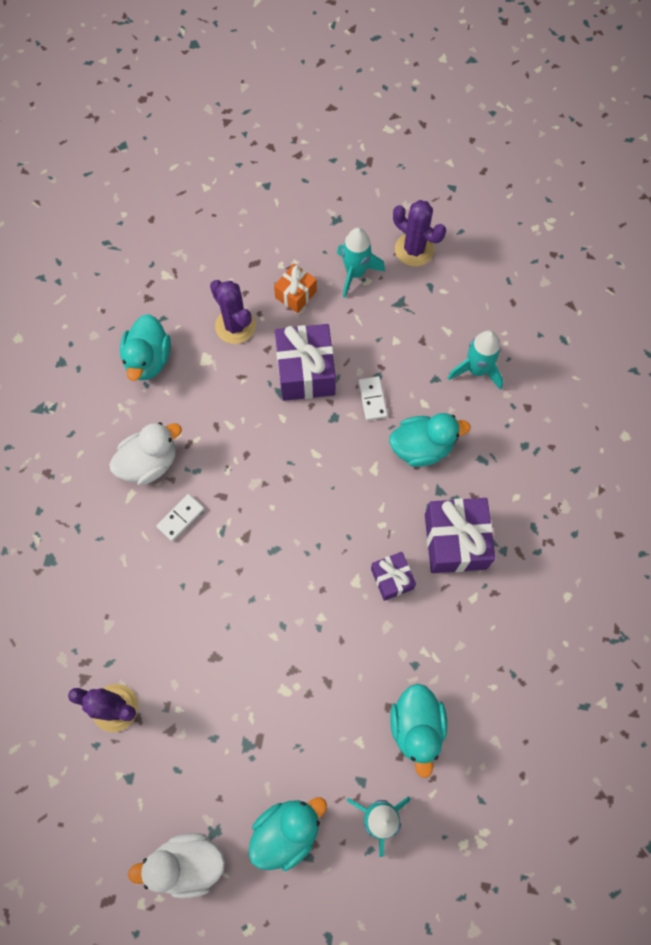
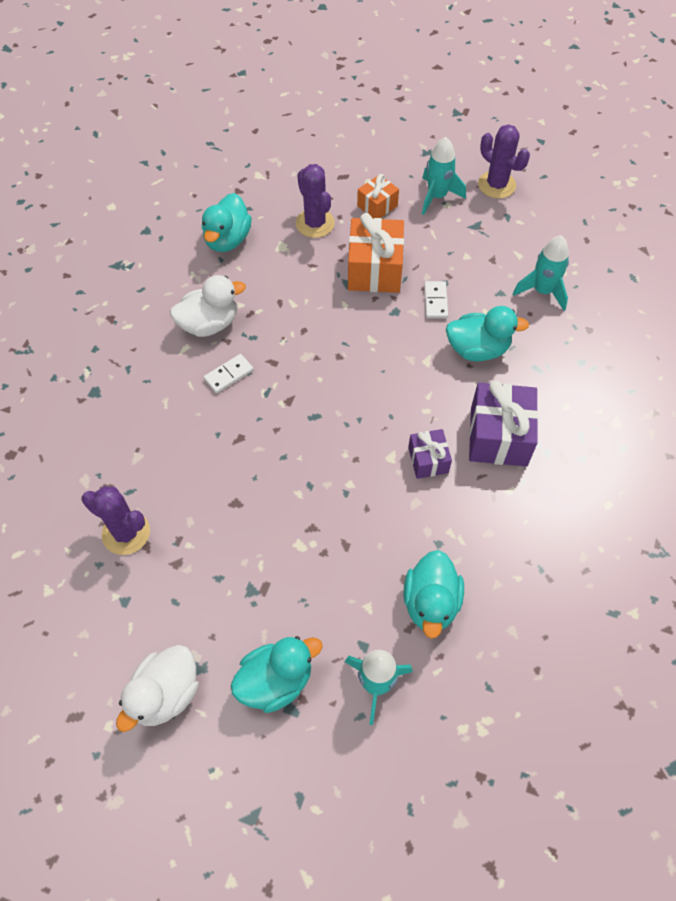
camera: 10 degrees right, 10 degrees down
white duck [128,833,225,899] -> white duck turned 60 degrees counterclockwise [116,645,199,732]
purple gift [275,324,336,401] -> orange gift [348,213,404,293]

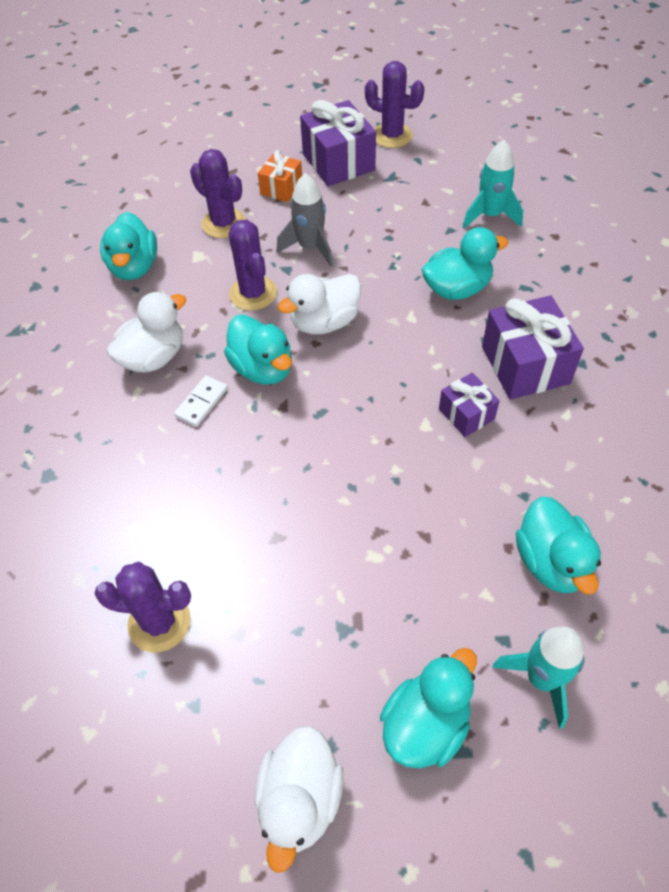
camera: 20 degrees left, 5 degrees down
orange gift [348,213,404,293] -> grey rocket [276,173,333,267]
turquoise rocket [422,137,466,215] -> purple gift [300,100,376,186]
white domino [424,281,448,318] -> none
none -> turquoise duck [224,314,292,385]
none -> purple cactus [229,220,277,311]
none -> white duck [278,274,361,335]

